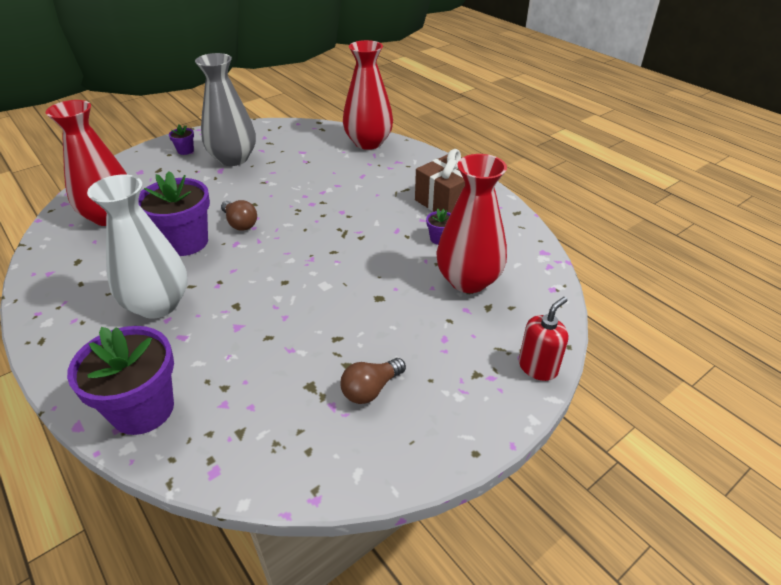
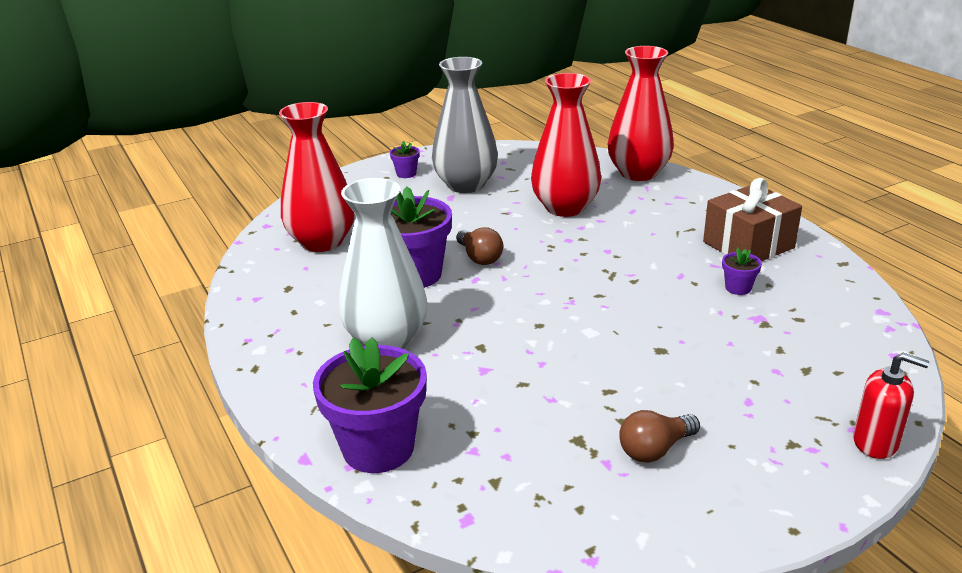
camera: 10 degrees right, 10 degrees down
red vase [436,154,507,293] -> red vase moved to [531,73,601,217]
red soap dispenser [519,297,568,381] -> red soap dispenser turned 60 degrees clockwise [853,353,929,459]

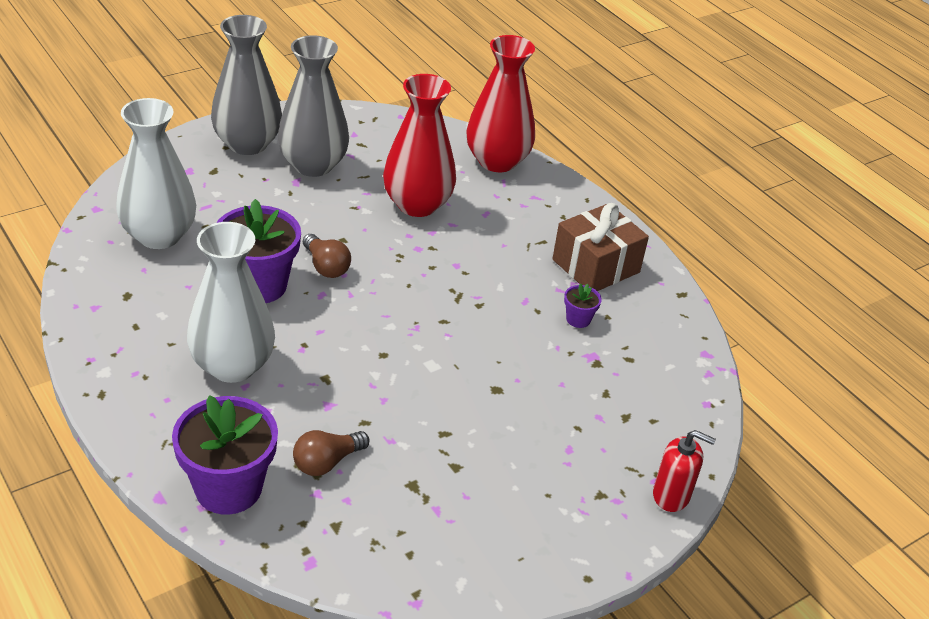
camera: 10 degrees left, 10 degrees up
red vase [279,102,355,252] -> white vase [116,98,196,249]
purple flower pot [390,141,420,178] -> grey vase [211,15,282,155]
brown light bulb [619,410,700,463] -> brown light bulb moved to [293,430,370,476]

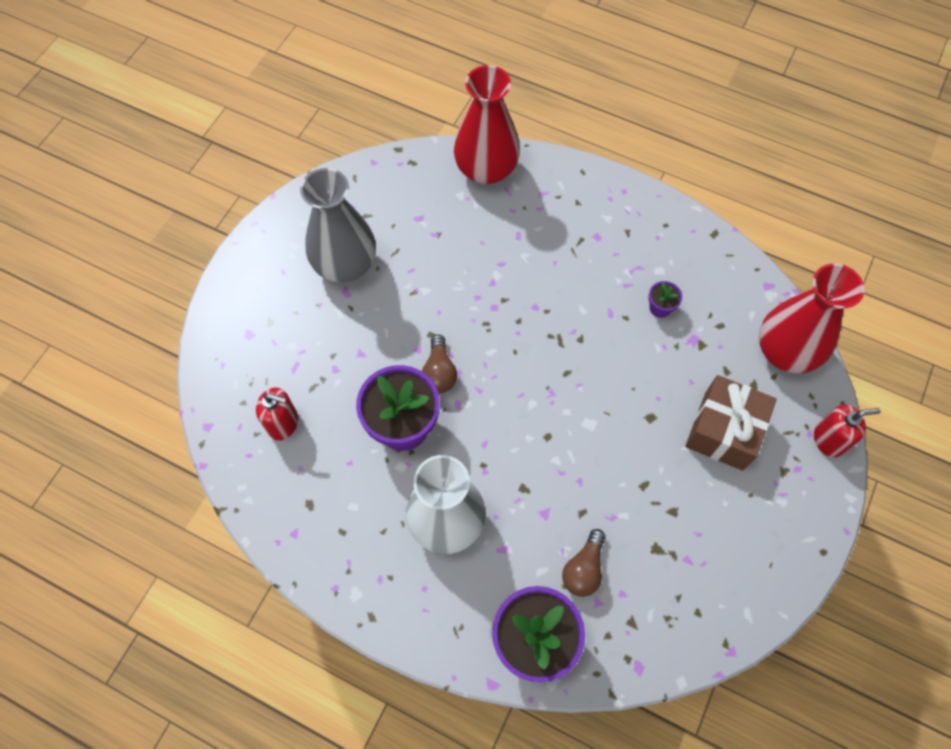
camera: 25 degrees left, 25 degrees up
white vase [116,98,196,249] -> red soap dispenser [256,387,298,440]
grey vase [211,15,282,155] -> none
brown light bulb [303,234,351,278] -> brown light bulb turned 60 degrees clockwise [422,335,457,393]
red vase [383,74,456,217] -> red vase moved to [759,263,865,373]
brown gift [552,203,649,291] -> brown gift moved to [685,375,777,471]

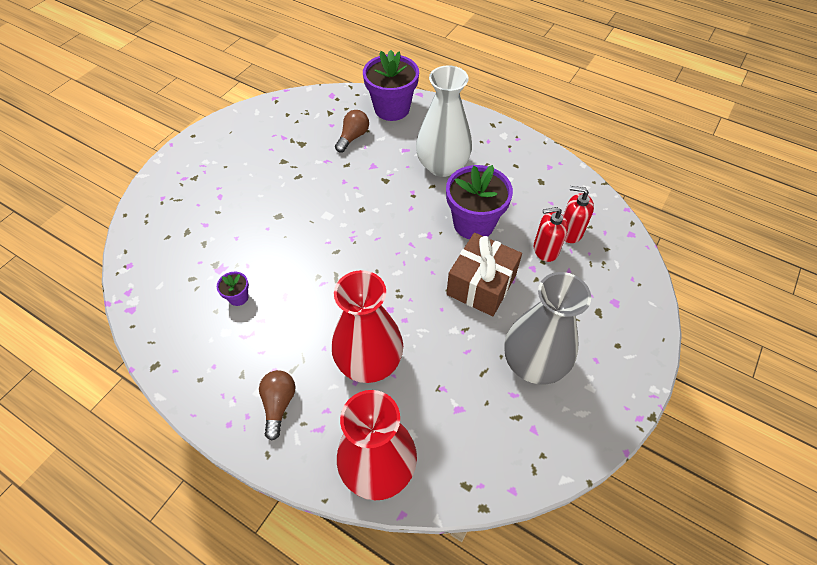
camera: 175 degrees left, 10 degrees down
brown light bulb [422,335,457,393] -> brown light bulb moved to [259,370,295,441]
brown gift [685,375,777,471] -> brown gift moved to [446,233,522,316]
red vase [759,263,865,373] -> red vase moved to [332,270,403,383]
red soap dispenser [814,405,881,457] -> red soap dispenser moved to [534,207,568,262]

